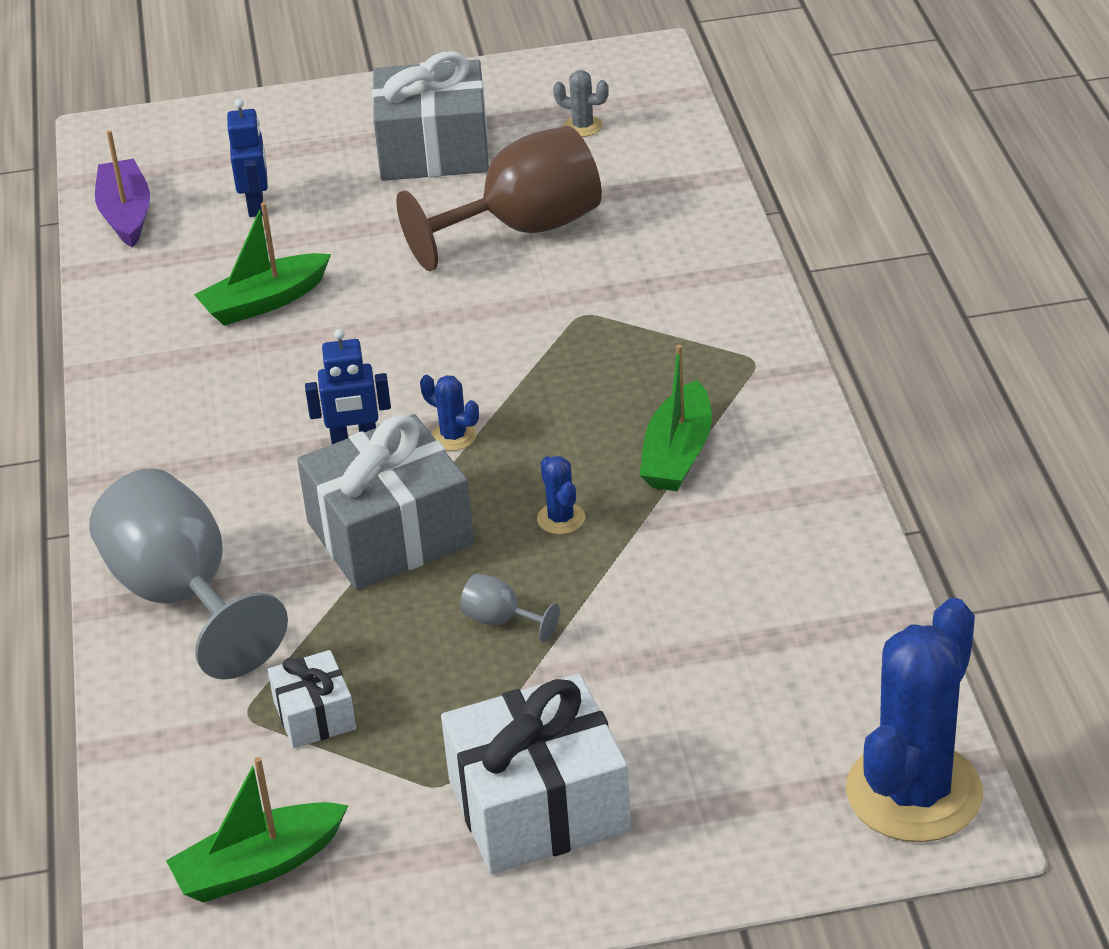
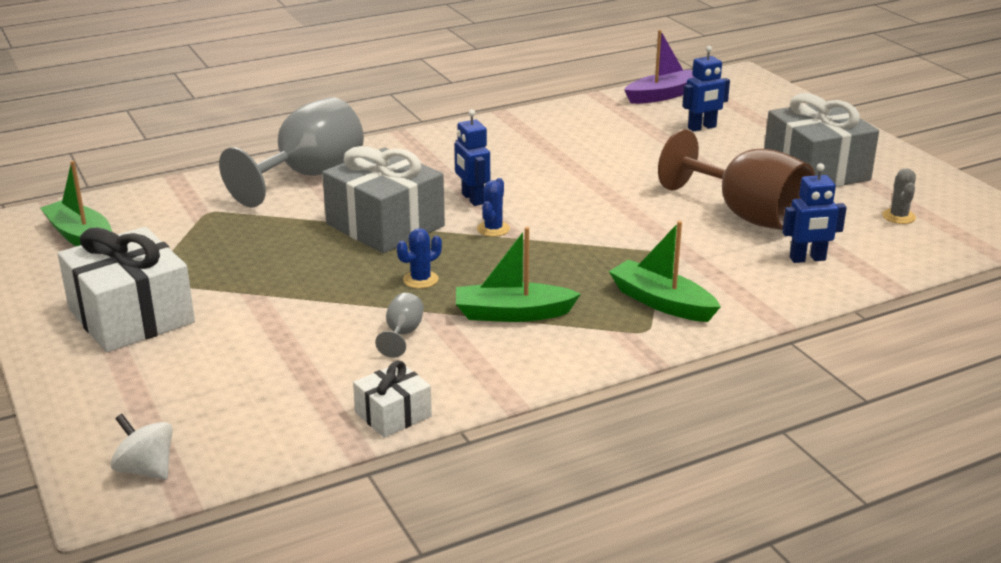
camera: 70 degrees right, 10 degrees down
green boat [194,202,331,326] -> green boat moved to [609,221,721,322]
white gift [268,650,356,748] -> white gift moved to [353,361,432,438]
grey goblet [460,573,560,642] -> grey goblet moved to [375,293,424,358]
blue cactus [846,598,983,842] -> white spinning top [111,414,173,480]
none -> blue robot [782,163,847,263]

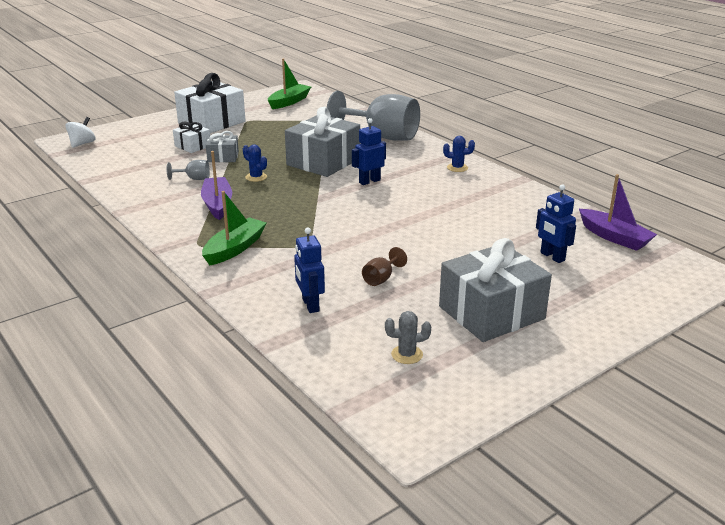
camera: 80 degrees right, 0 degrees up
white gift [353,361,432,438] -> white gift moved to [173,122,210,153]
green boat [456,227,581,322] -> purple boat [201,151,232,220]
blue cactus [477,178,510,237] -> blue cactus moved to [443,136,475,172]
brown goblet [658,129,815,230] -> brown goblet [362,247,407,286], size x0.40
none -> grey gift [206,131,239,162]

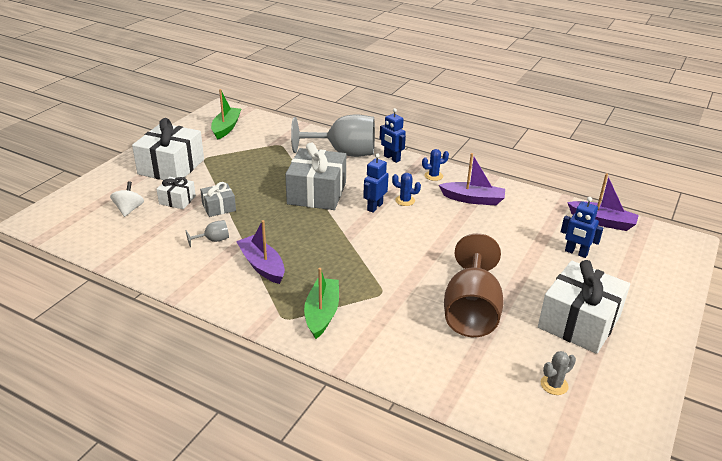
camera: 25 degrees left, 5 degrees up
white spinning top [65,117,96,148] -> white spinning top moved to [110,181,144,217]
blue cactus [243,144,267,182] -> blue cactus moved to [392,173,421,206]
blue robot [294,228,325,313] -> blue robot moved to [380,108,406,163]
brown goblet [362,247,407,286] -> brown goblet [444,233,504,337], size x2.47
grey gift [439,238,552,342] -> white gift [538,260,630,354]
none -> purple boat [439,153,505,205]

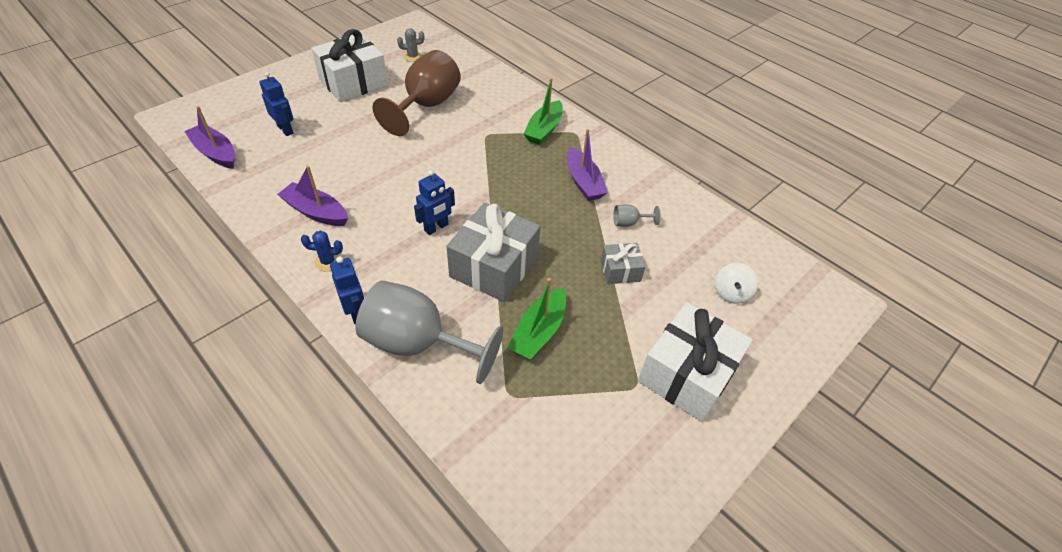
camera: 165 degrees left, 15 degrees up
white gift [156,177,196,209] -> none
green boat [211,89,241,140] -> green boat moved to [508,278,566,360]
blue cactus [392,173,421,206] -> none

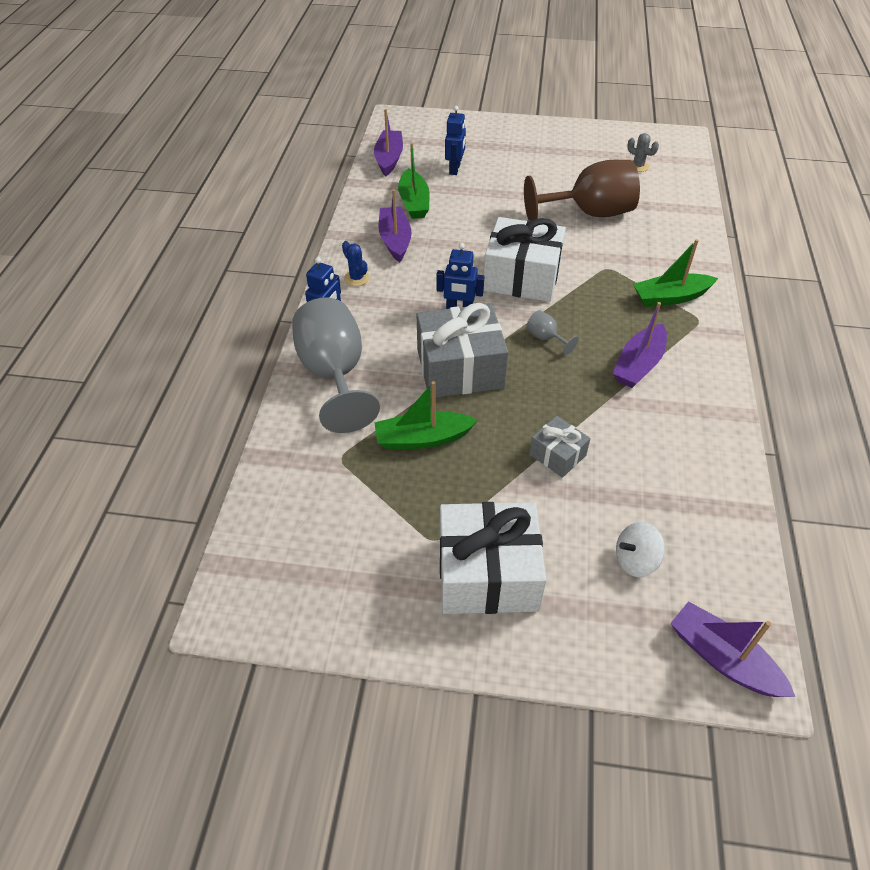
camera: 55 degrees right, 0 degrees up
white gift [311,29,388,102] -> white gift moved to [484,217,566,302]
grey goblet [613,204,661,227] -> grey goblet moved to [526,310,579,356]
none -> green boat [398,143,430,219]
none -> purple boat [670,601,795,697]

